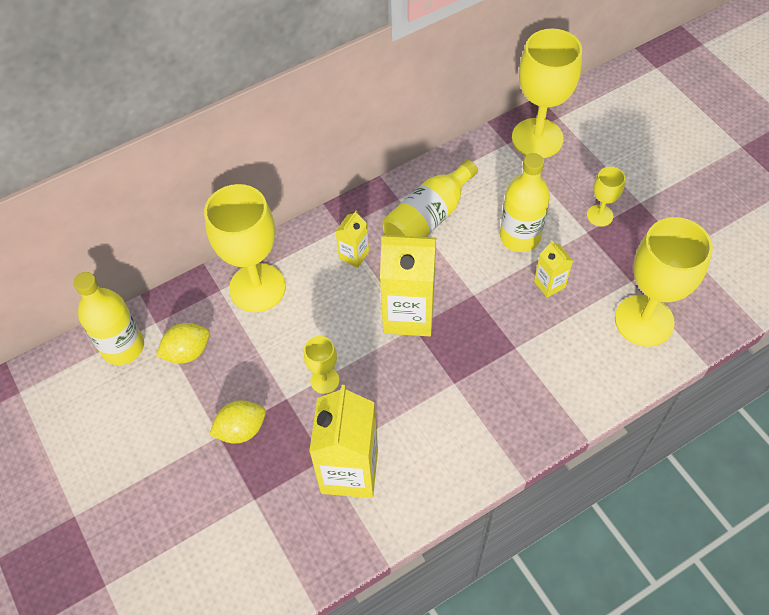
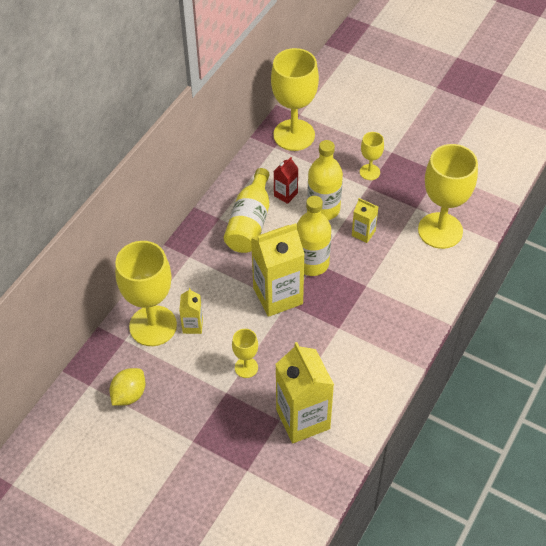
camera: 30 degrees left, 5 degrees down
yellow bottle [73,272,144,365] -> yellow bottle moved to [297,196,331,276]
yellow lemon [209,400,266,444] -> none
yellow carton [336,211,369,268] -> yellow carton moved to [179,288,203,334]
none -> red carton [274,157,298,204]

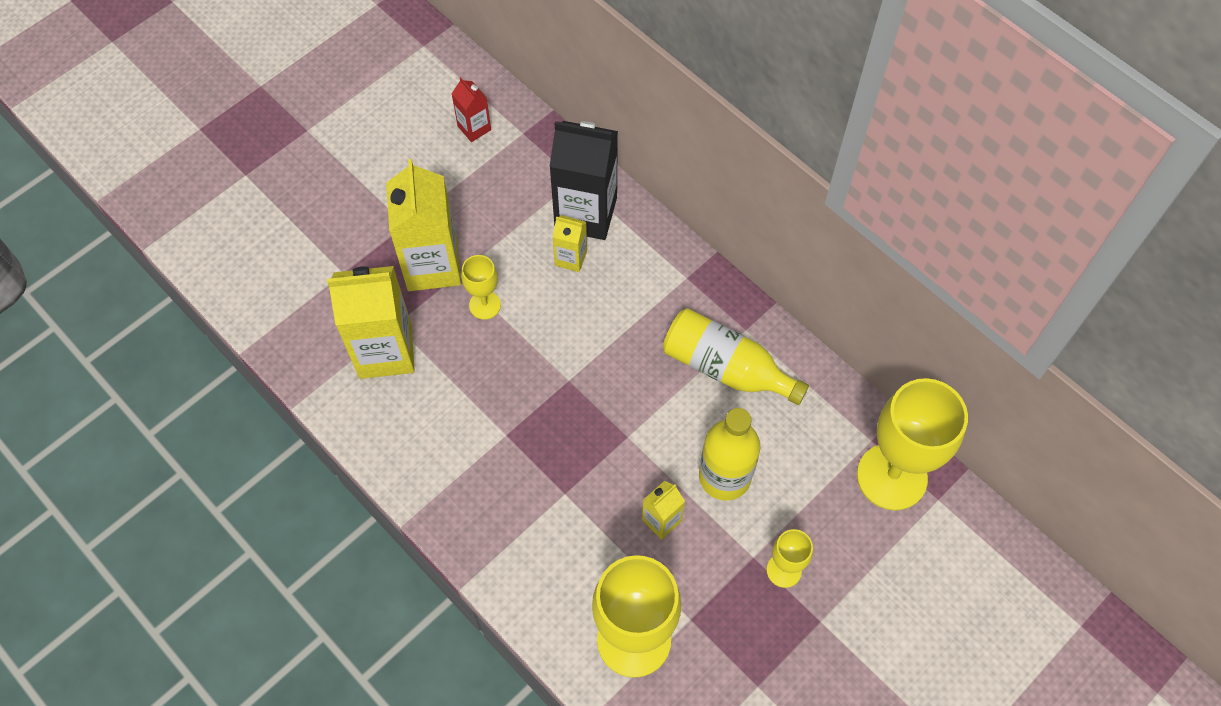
camera: 105 degrees right, 10 degrees up
yellow lemon [110,368,145,406] -> none
yellow goblet [115,241,177,346] -> black carton [549,121,618,240]
yellow carton [251,223,305,317] -> yellow carton moved to [386,159,461,291]
red carton [274,157,298,204] -> red carton moved to [451,77,491,142]
yellow bottle [297,196,331,276] -> none

